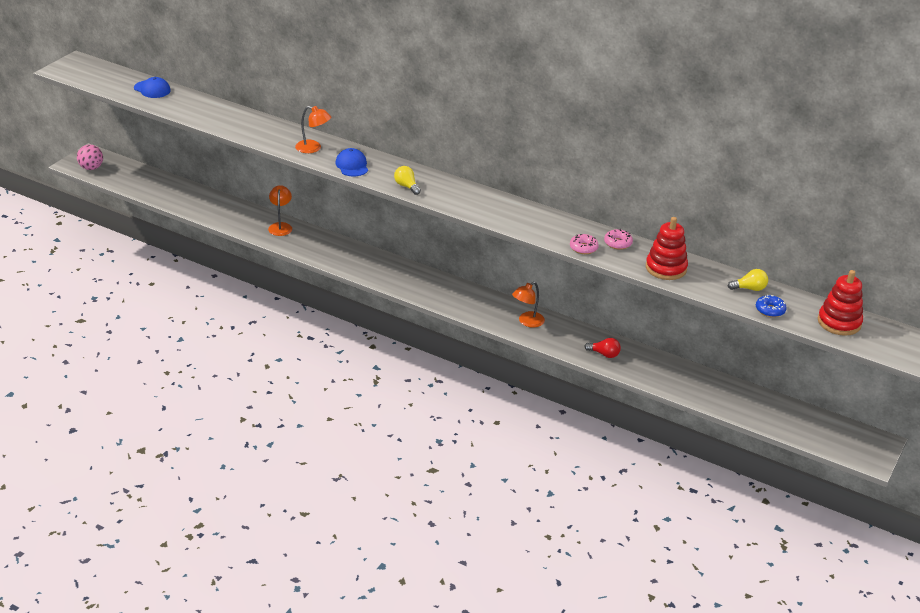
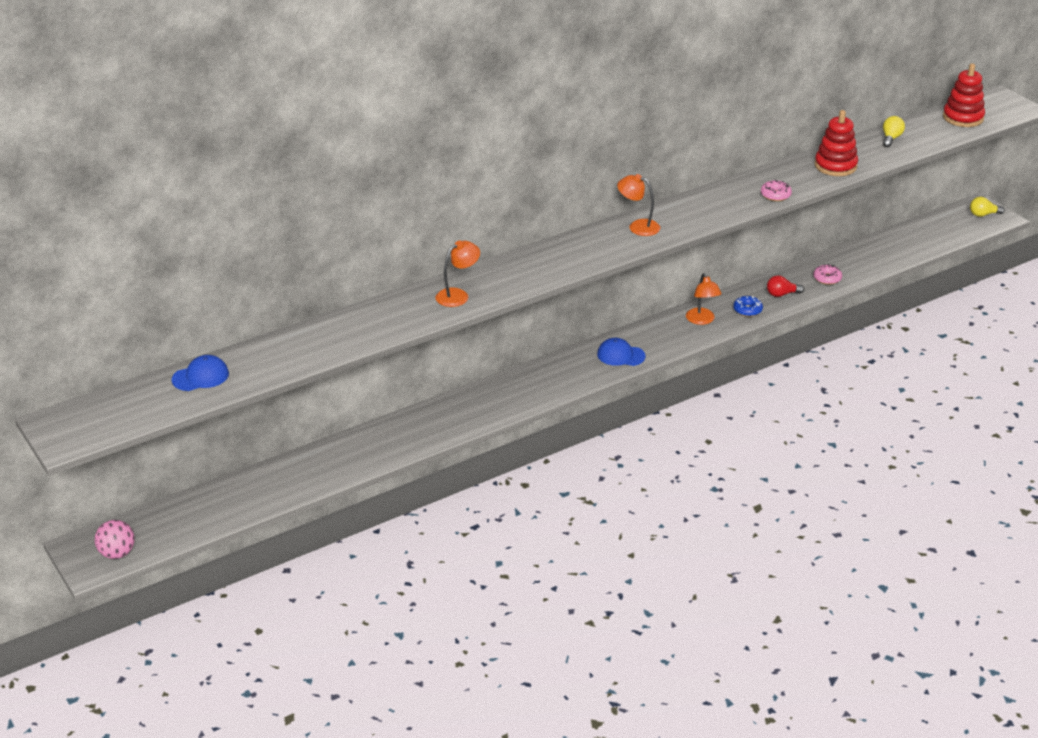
camera: 60 degrees left, 0 degrees up
orange lamp [268,185,292,236] -> orange lamp moved to [617,174,660,236]
blue cap [335,148,368,177] -> blue cap moved to [597,338,645,366]
yellow light bulb [394,166,421,195] -> yellow light bulb moved to [970,197,1005,217]
red light bulb [584,338,621,358] -> red light bulb turned 150 degrees counterclockwise [767,275,804,297]
pink donut [604,229,633,250] -> pink donut moved to [813,264,842,285]
blue donut [756,295,787,317] -> blue donut moved to [733,296,763,317]

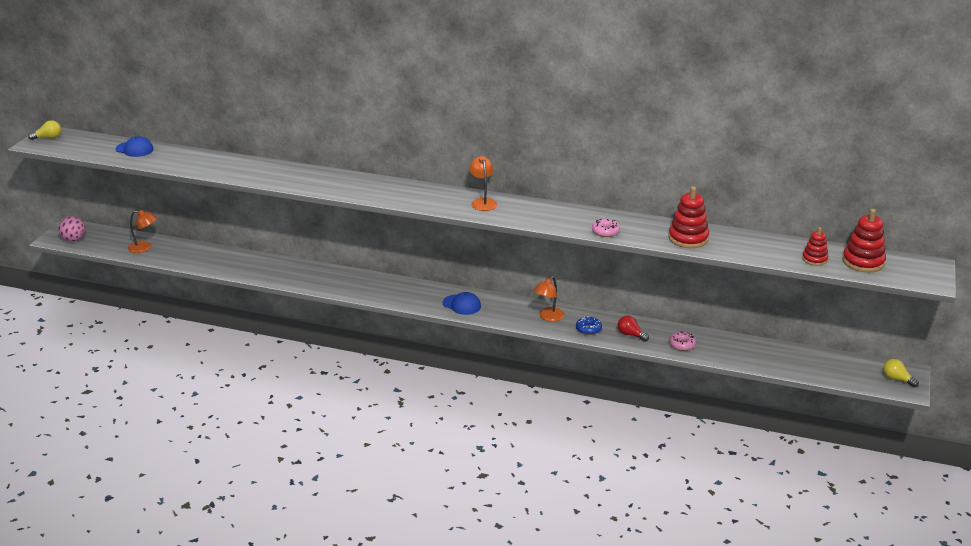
camera: 50 degrees right, 5 degrees down
orange lamp [436,241,480,307] -> orange lamp moved to [128,210,157,253]
blue cap [597,338,645,366] -> blue cap turned 150 degrees clockwise [443,292,481,315]
yellow light bulb [883,116,905,147] -> yellow light bulb moved to [28,120,61,140]
none -> red stacking toy [802,227,828,266]

